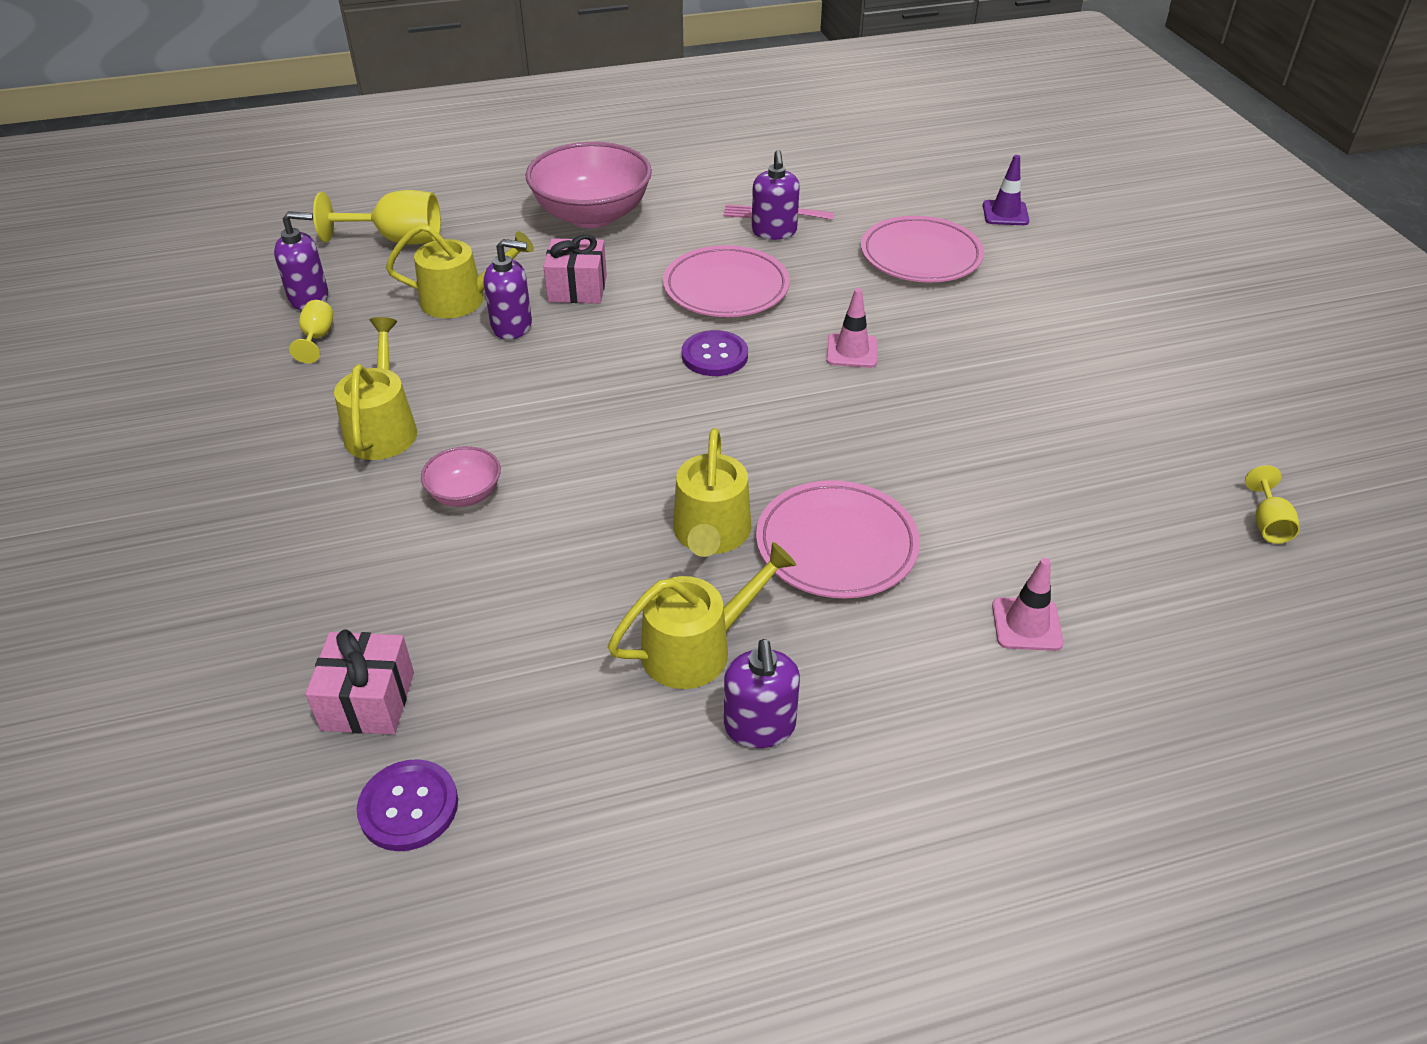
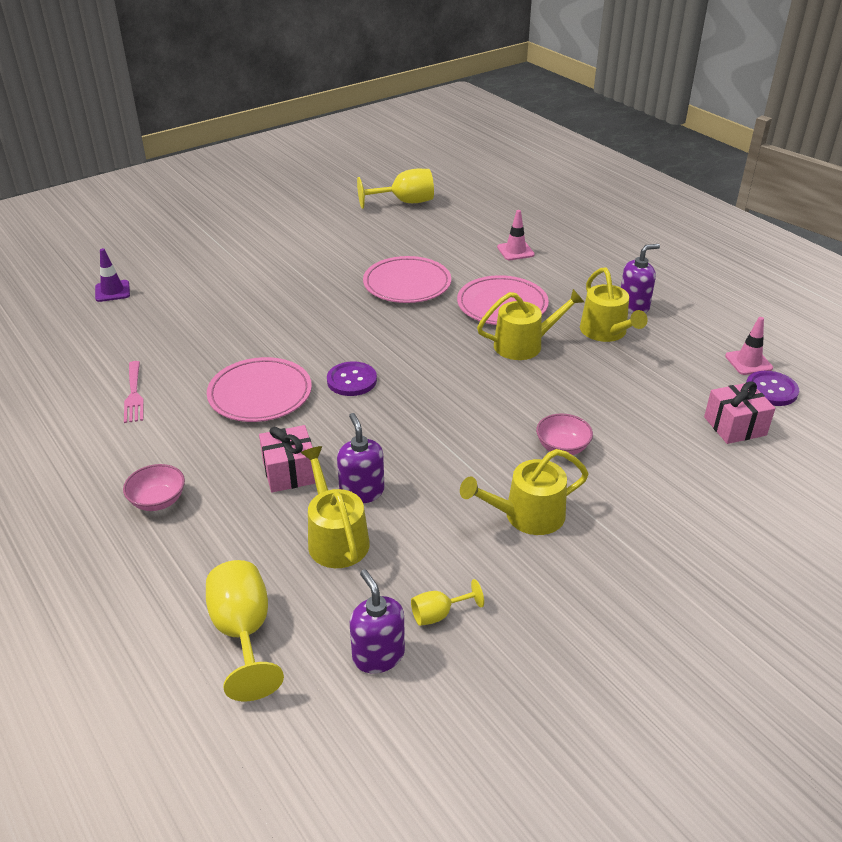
camera: 110 degrees left, 5 degrees down
pink bowl [525,142,652,228] -> pink bowl [123,464,185,511], size x0.47
yellow watering can [608,542,796,689] -> yellow watering can turned 150 degrees counterclockwise [580,268,648,342]
purple soap dispenser [752,150,800,240] -> none
pink traffic cone [826,288,878,368] -> pink traffic cone moved to [725,317,773,375]
pink plate [861,216,984,283] -> pink plate moved to [363,256,451,303]
yellow goblet [1245,465,1300,544] -> yellow goblet [357,169,434,209], size x1.87

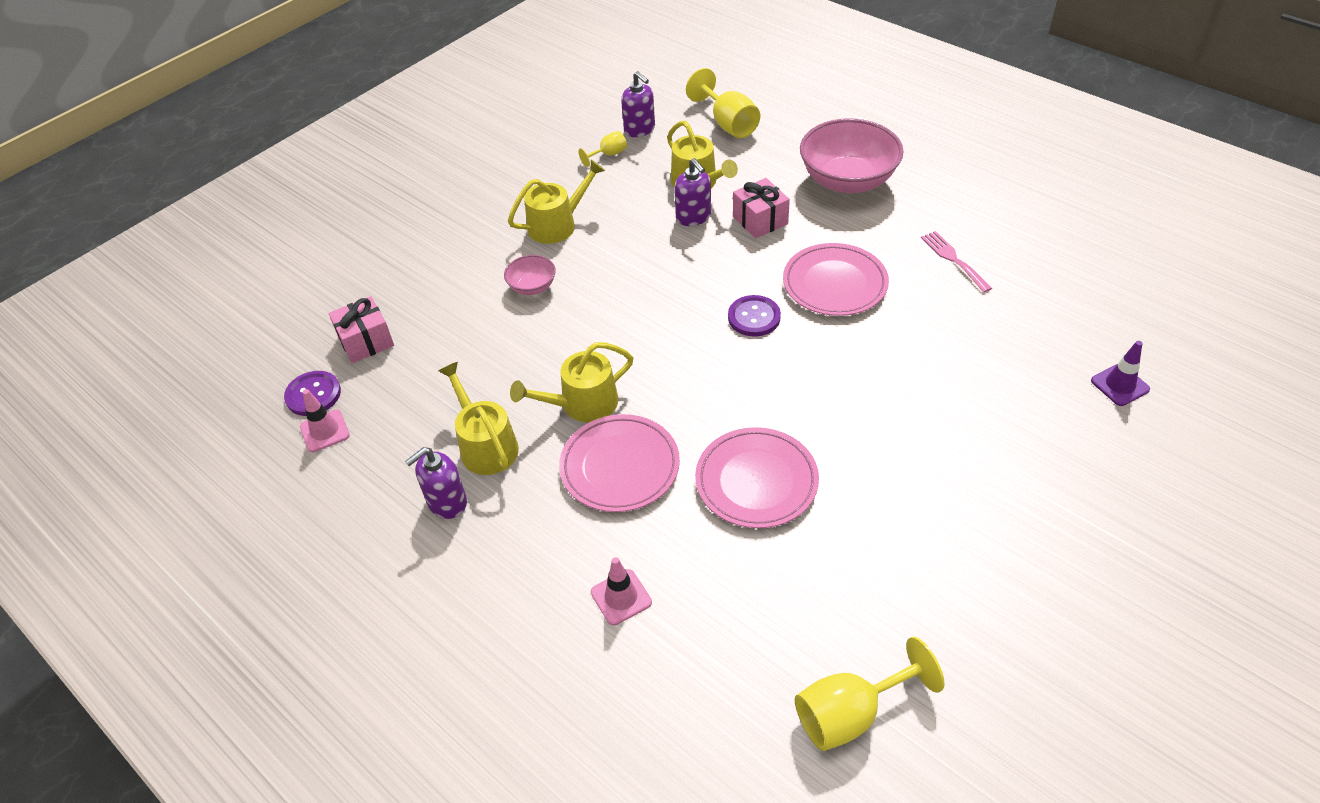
camera: 170 degrees right, 10 degrees up
pink bowl [123,464,185,511] -> pink bowl [800,118,904,193], size x2.11

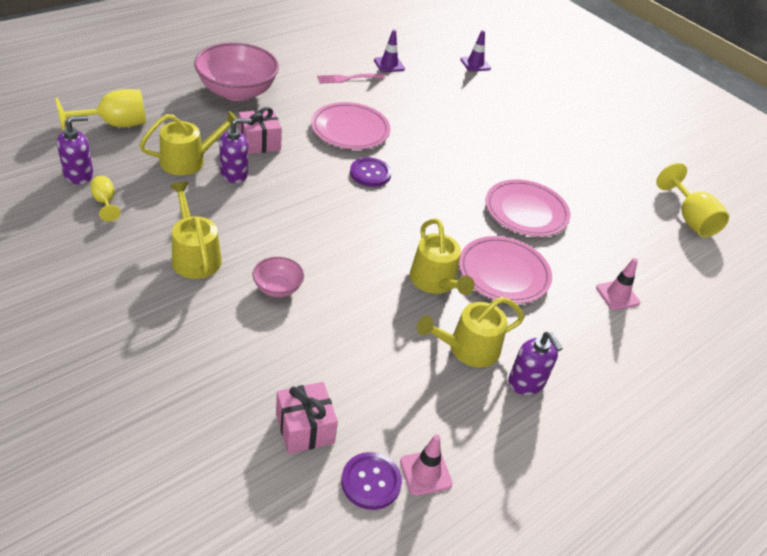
camera: 90 degrees left, 5 degrees down
none -> purple traffic cone [374,30,405,72]

